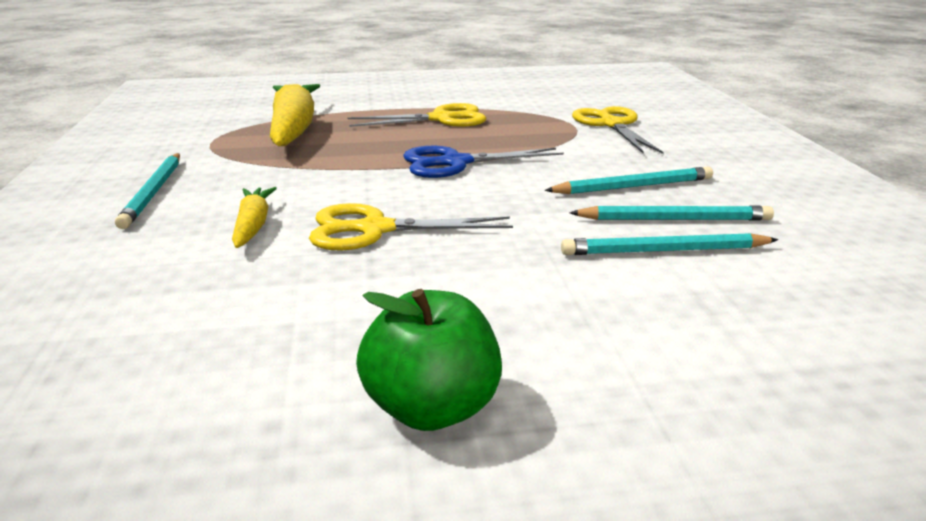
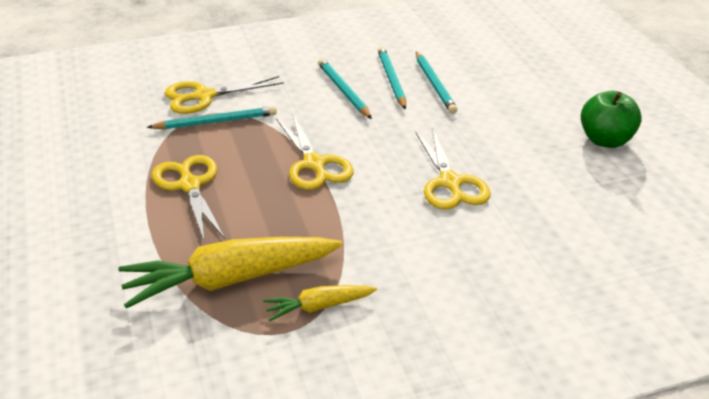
camera: 100 degrees left, 10 degrees up
turquoise pencil [115,153,180,229] -> turquoise pencil moved to [147,106,277,129]
yellow carrot [232,187,277,248] -> yellow carrot moved to [263,285,377,321]
blue scissors [403,146,564,178] -> yellow scissors [276,114,354,190]

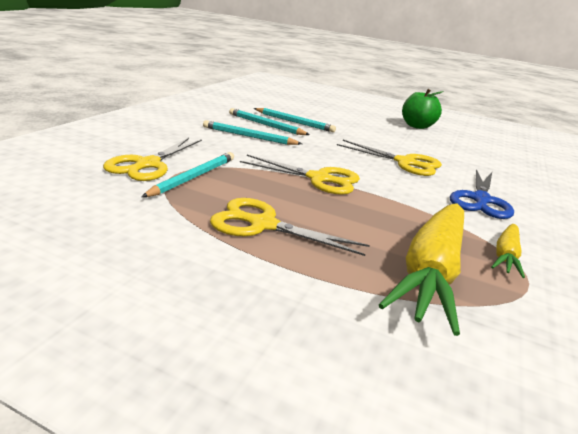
camera: 50 degrees left, 10 degrees down
none -> blue scissors [450,169,514,219]

